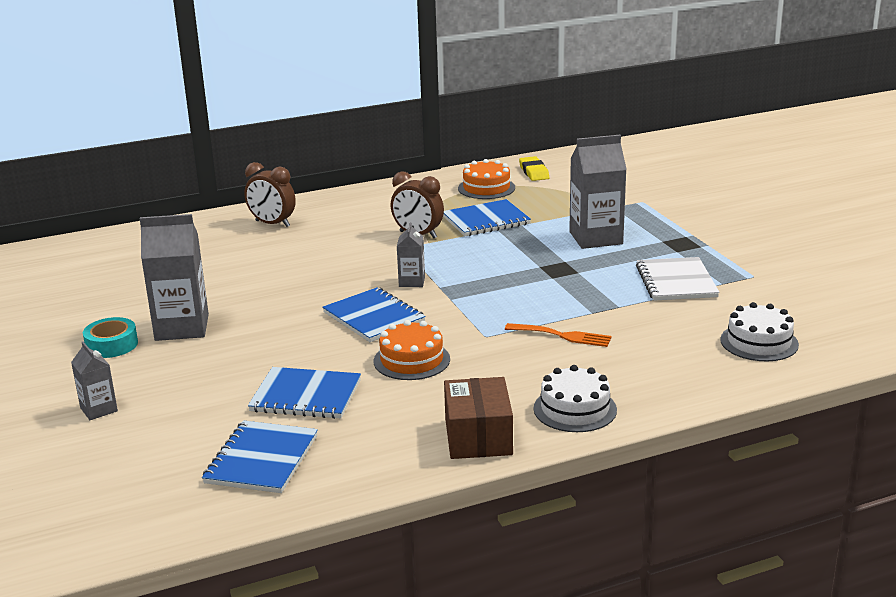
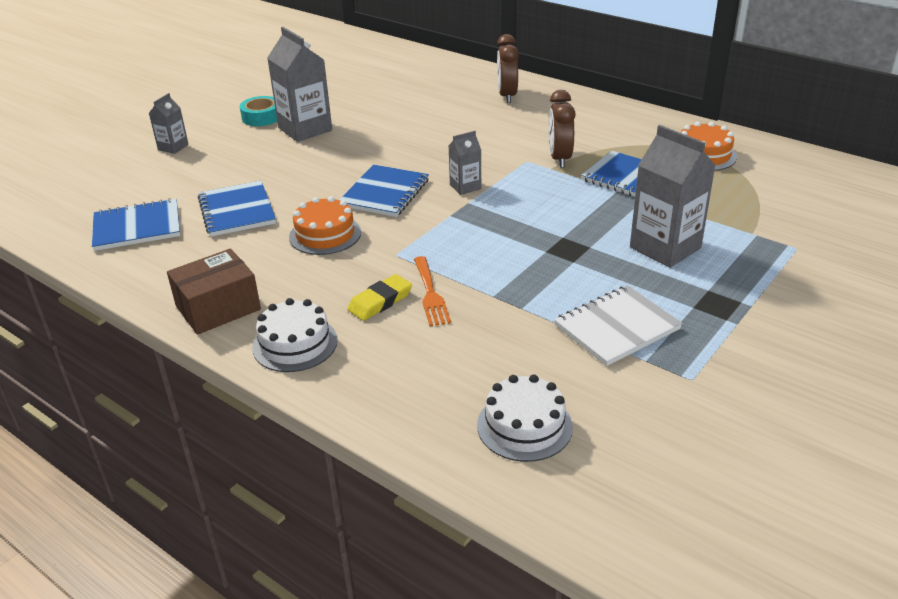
camera: 60 degrees right, 10 degrees up
yellow eraser [519,156,549,181] -> yellow eraser moved to [347,274,412,321]

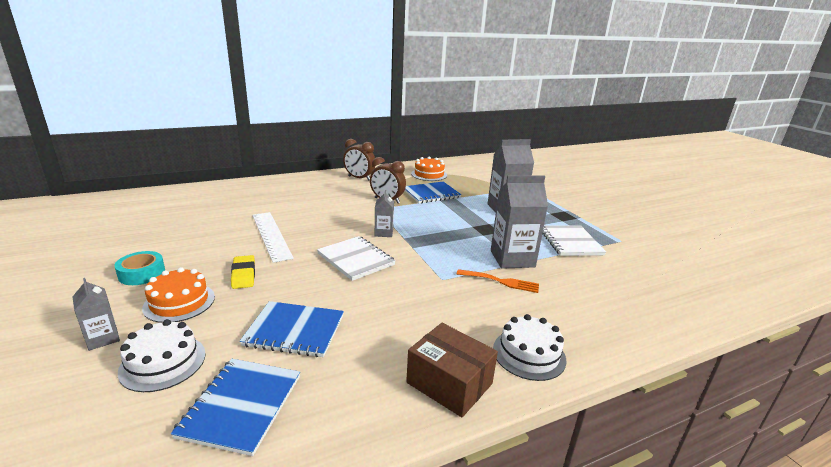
camera: 65 degrees left, 10 degrees down
brown box [167,249,261,335] -> brown box turned 45 degrees counterclockwise [406,323,498,417]
grey carton [267,27,332,142] -> grey carton moved to [491,175,548,269]
orange cake [289,196,361,255] -> orange cake moved to [142,267,215,323]
blue notebook [340,165,429,217] -> white notebook [317,236,395,281]
yellow eraser [347,274,412,321] -> yellow eraser moved to [231,255,255,289]
white cake [477,374,573,462] -> white cake moved to [118,319,206,392]
brown clock [497,34,519,103] -> brown clock moved to [343,139,375,180]
none -> white ruler [252,212,294,263]

